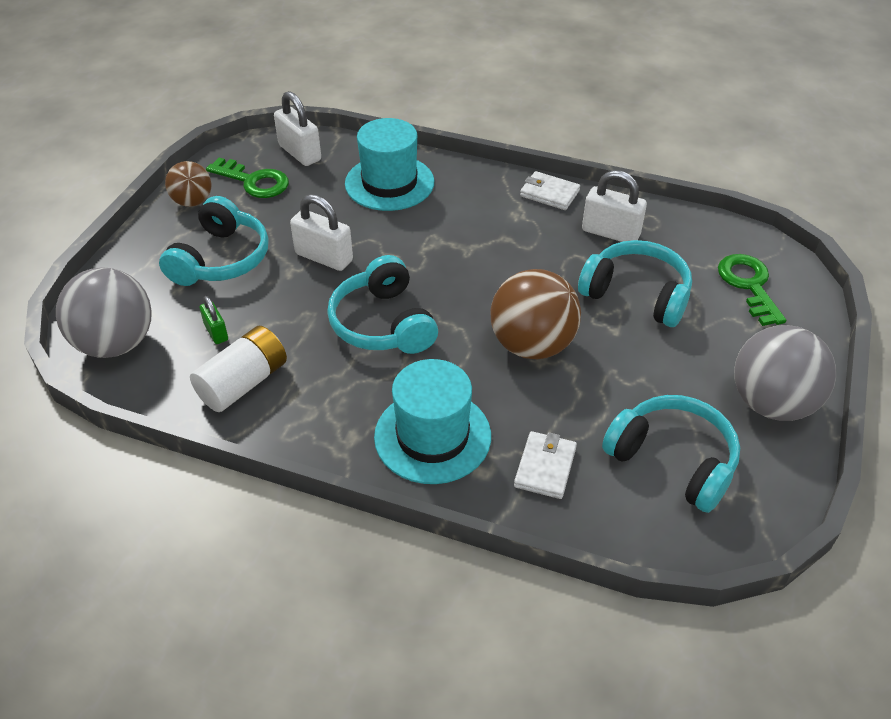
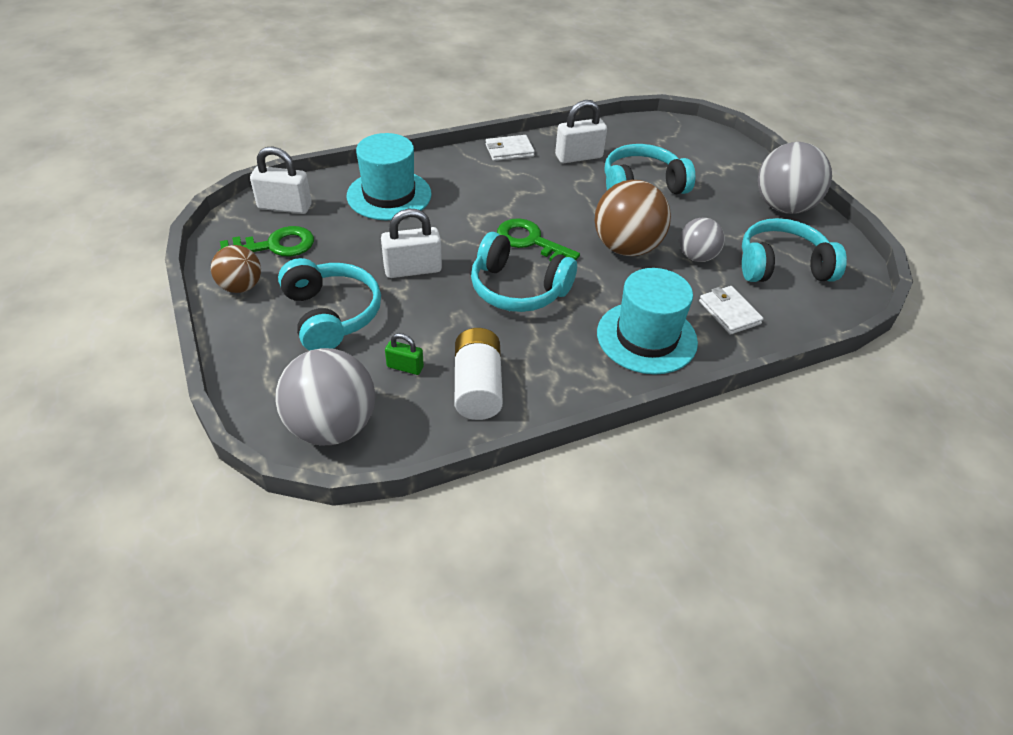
camera: 45 degrees left, 0 degrees up
green key [718,254,787,326] -> green key moved to [497,218,580,261]
none -> grey ball [679,217,725,262]

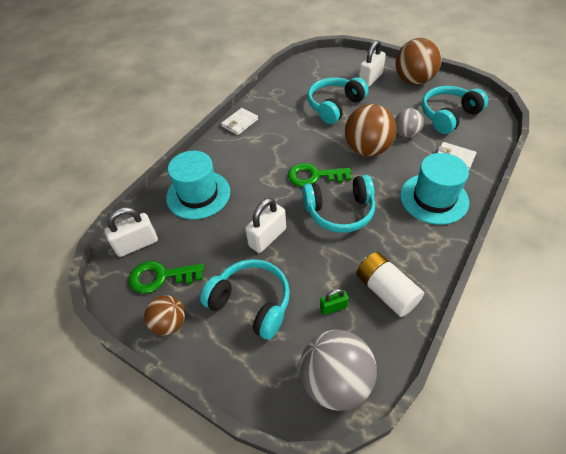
camera: 30 degrees left, 5 degrees up
green key [219,226,314,257] -> green key turned 135 degrees counterclockwise [129,261,204,294]
white padlock [555,100,607,163] -> white padlock moved to [359,40,386,87]
grey ball [758,142,832,214] -> brown ball [396,38,442,85]

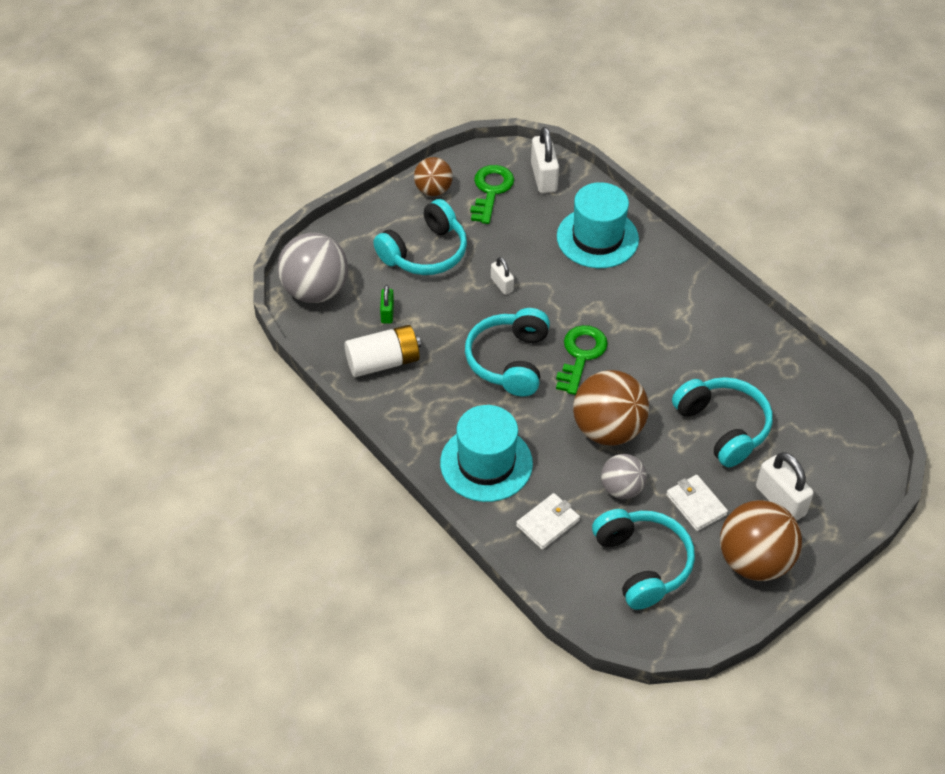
camera: 105 degrees right, 0 degrees up
white wallet [221,108,258,135] -> white wallet moved to [666,475,728,531]
white padlock [245,198,286,253] -> white padlock [491,257,514,295], size x0.56

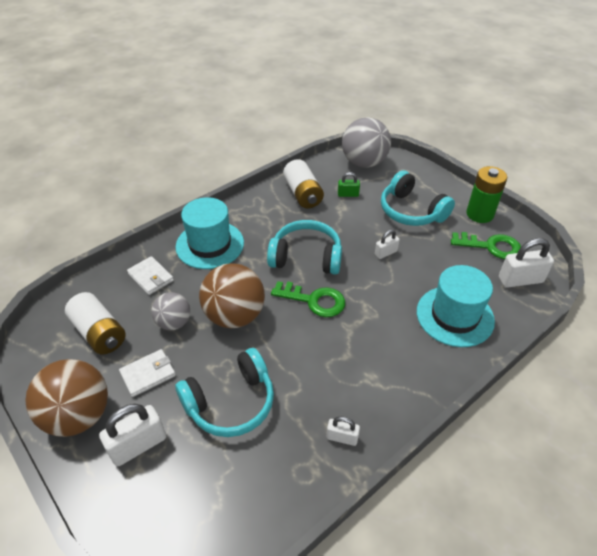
camera: 90 degrees right, 5 degrees down
brown ball [414,157,453,196] -> green battery [466,166,507,223]
turquoise headphones [592,509,695,610] -> white battery [65,292,125,354]
none -> white padlock [327,417,360,446]

